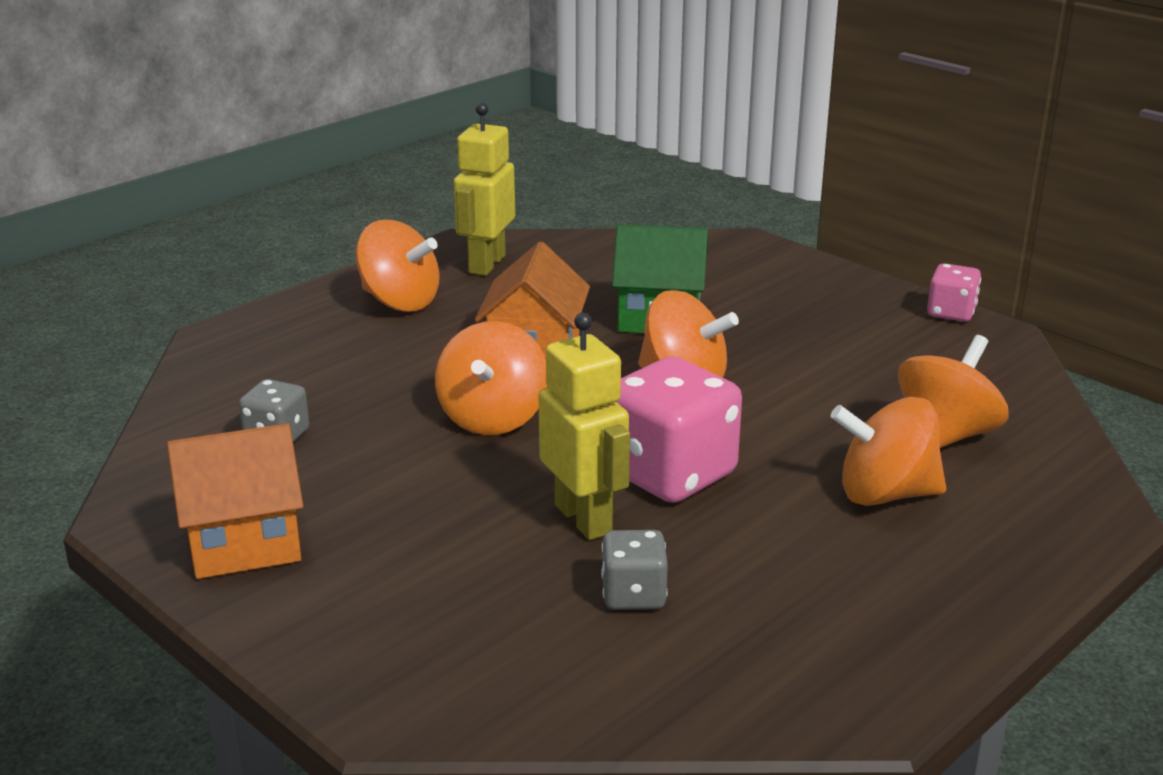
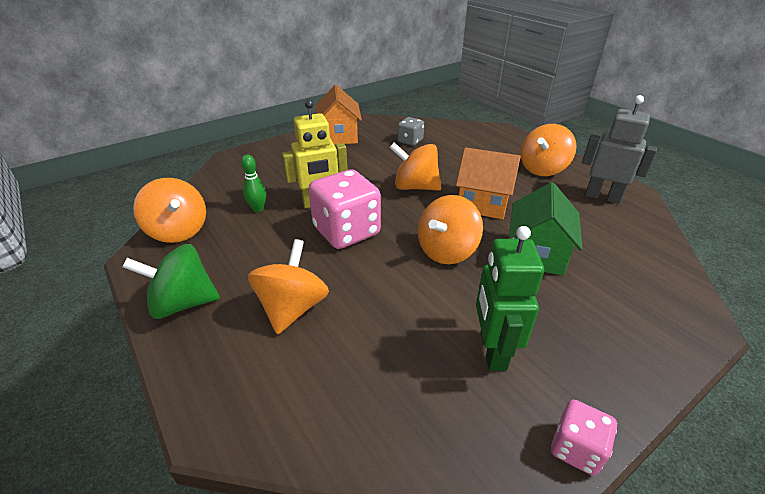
camera: 100 degrees right, 10 degrees up
yellow robot [454,103,515,276] -> grey robot [582,95,657,204]
grey dice [601,530,668,610] -> green bowling pin [241,154,266,212]
orange spinning top [898,335,1009,448] -> orange spinning top moved to [133,178,206,243]
none -> green spinning top [122,244,220,319]
none -> green robot [476,226,544,371]

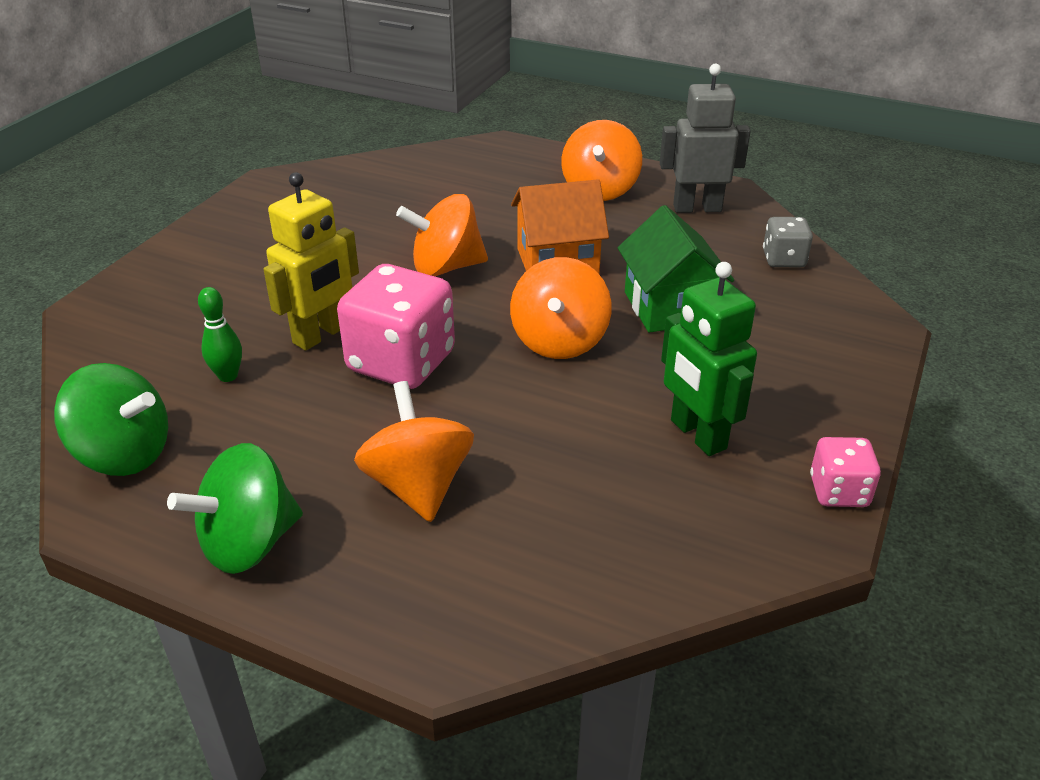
camera: 30 degrees left, 0 degrees up
orange spinning top [133,178,206,243] -> green spinning top [54,363,168,476]
orange house [315,85,362,145] -> none
grey dice [398,117,424,146] -> grey dice moved to [763,217,813,268]

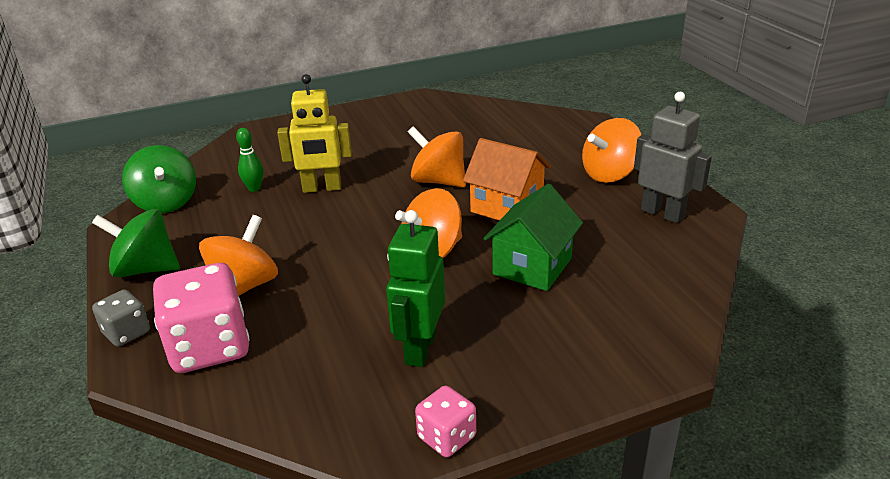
camera: 45 degrees right, 5 degrees down
pink dice [337,264,455,389] -> pink dice moved to [153,263,250,373]
grey dice [763,217,813,268] -> grey dice moved to [92,289,150,347]

